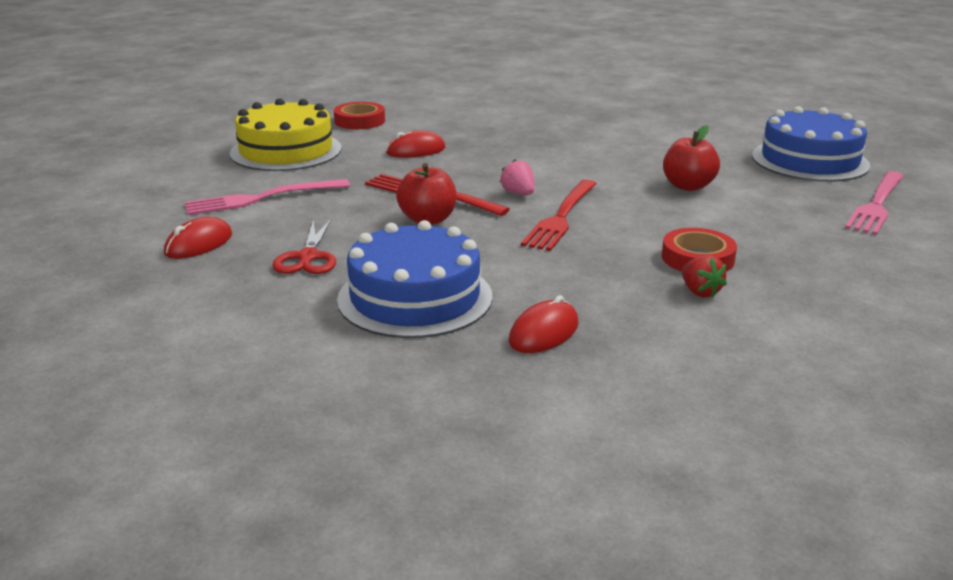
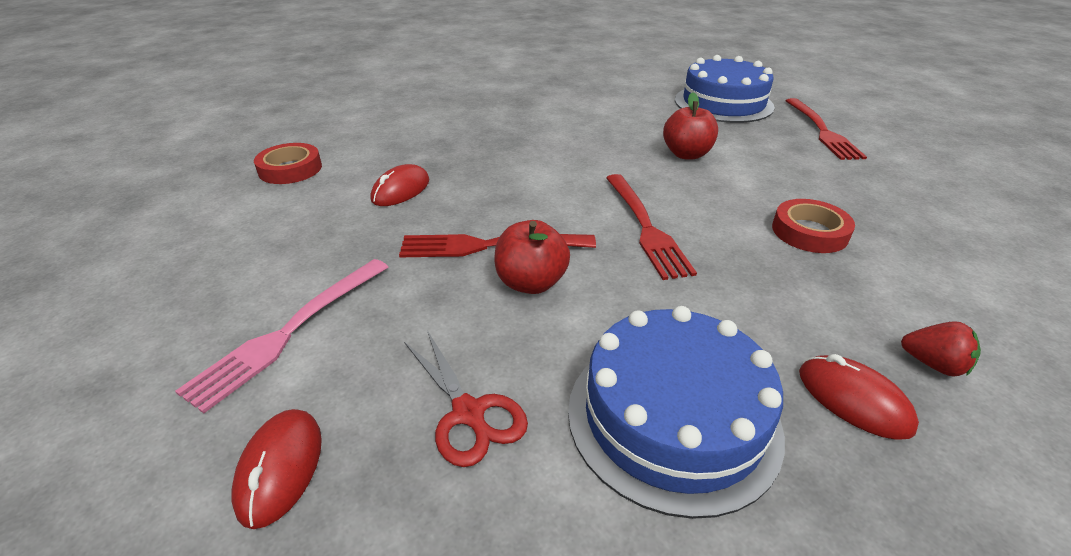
camera: 35 degrees left, 10 degrees up
yellow cake [230,98,342,171] -> none
pink strawberry [500,159,534,195] -> none
red mouse [509,295,579,353] -> red mouse turned 45 degrees counterclockwise [799,354,919,440]
red strawberry [682,255,727,298] -> red strawberry moved to [901,321,981,377]
pink fork [845,171,904,235] -> red fork [786,98,867,160]

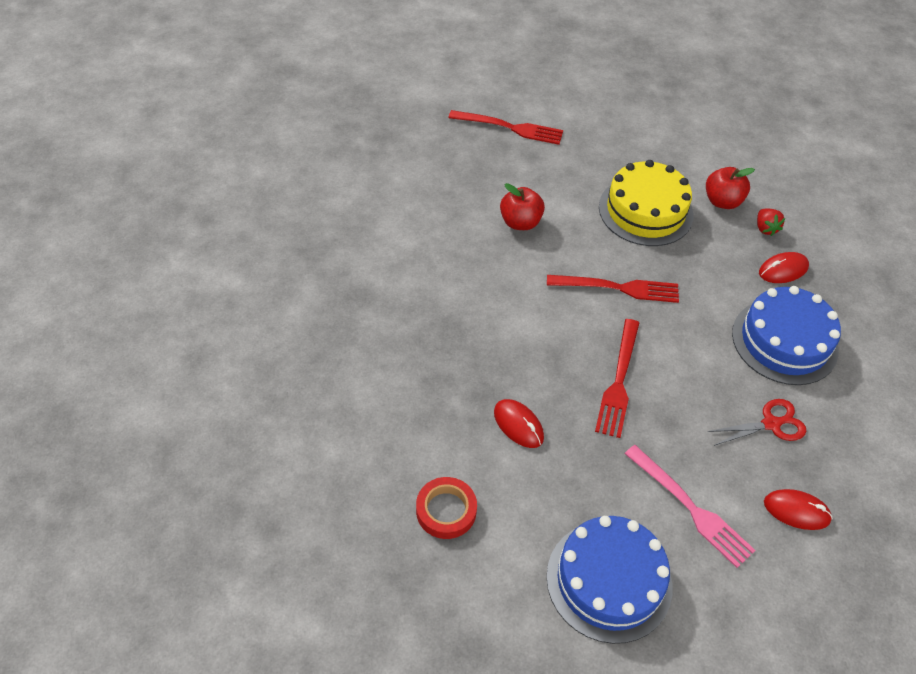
camera: 75 degrees left, 15 degrees up
red apple [494,220,570,294] -> red apple moved to [706,167,755,209]
blue cake [675,55,775,123] -> blue cake moved to [546,516,672,644]
red tape [772,199,855,253] -> yellow cake [599,160,694,246]
red strawberry [901,321,981,377] -> red strawberry turned 120 degrees clockwise [757,209,785,236]

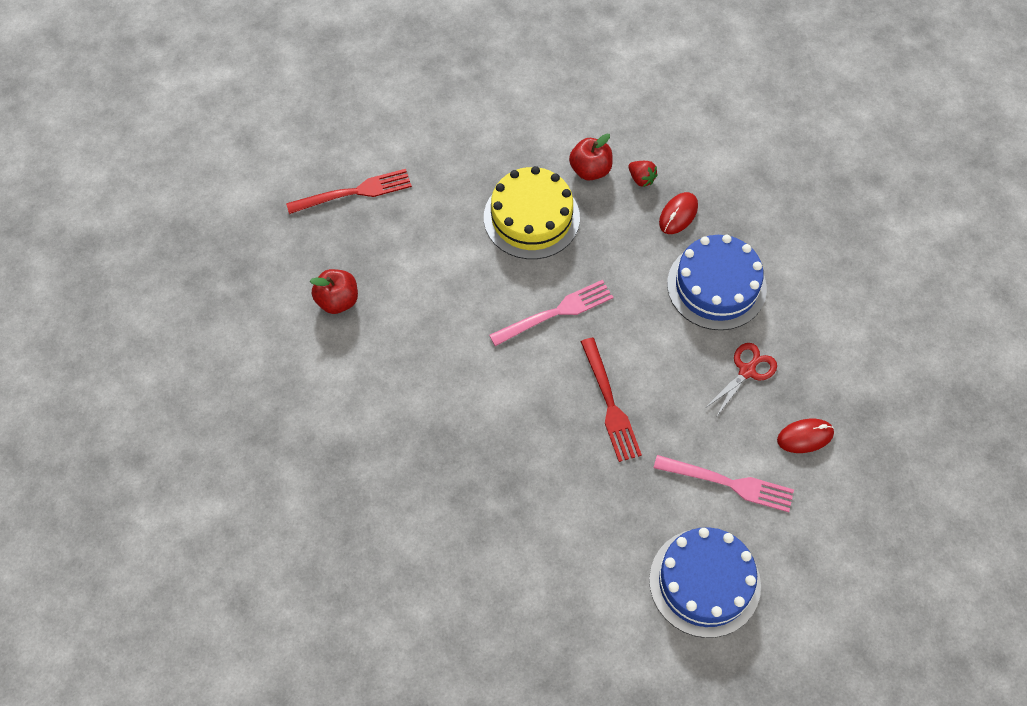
camera: 30 degrees left, 10 degrees up
red tape [416,477,477,539] -> none
red mouse [494,399,544,448] -> none
red apple [500,183,545,230] -> red apple moved to [310,269,358,314]
red fork [547,275,679,303] -> pink fork [489,280,613,346]

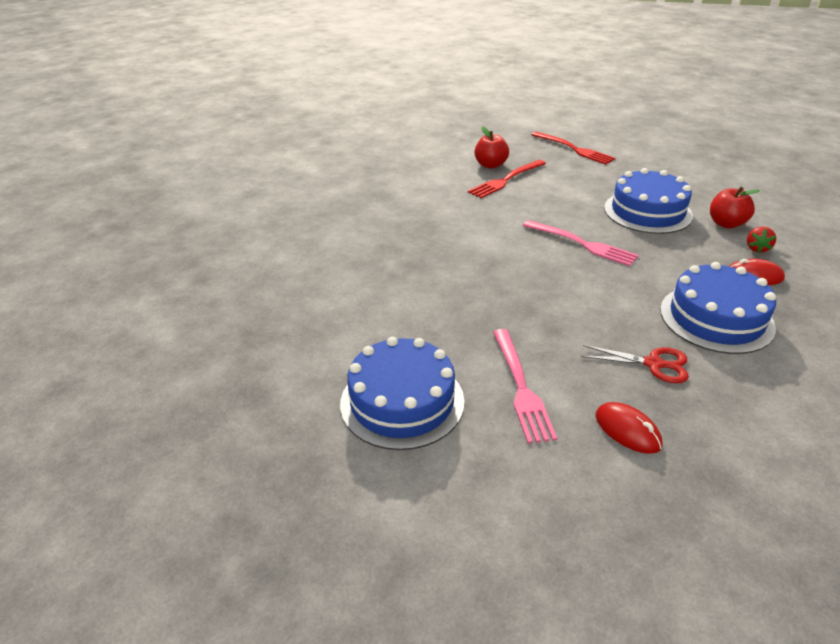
camera: 65 degrees right, 25 degrees down
yellow cake [484,166,580,259] -> blue cake [604,168,693,234]
red fork [581,338,642,462] -> red fork moved to [468,160,546,198]

